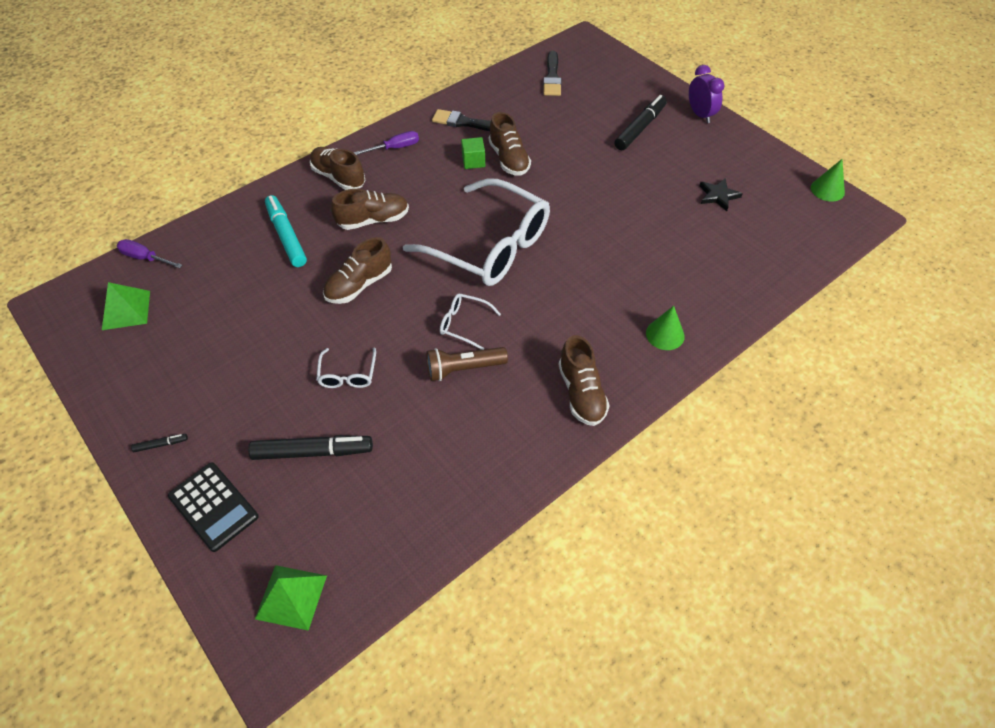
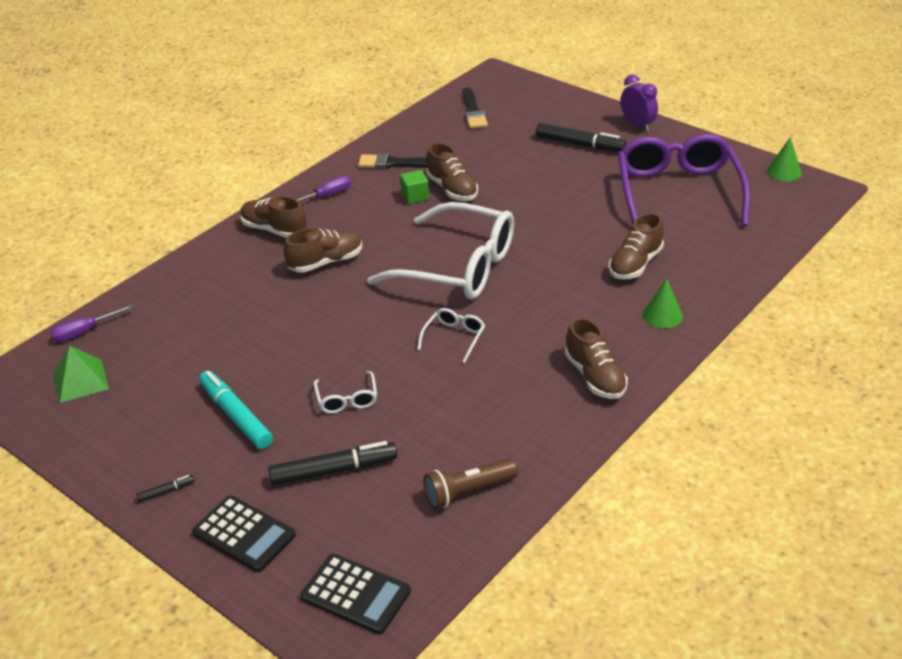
camera: 10 degrees left, 15 degrees down
purple screwdriver [117,239,182,268] -> purple screwdriver turned 45 degrees counterclockwise [51,304,134,342]
green pyramid [255,565,327,631] -> black calculator [300,554,411,634]
turquoise marker [265,195,307,267] -> turquoise marker moved to [199,371,273,449]
brown shoe [323,237,392,304] -> brown shoe moved to [609,212,664,279]
brown flashlight [426,347,508,381] -> brown flashlight moved to [424,458,518,509]
white glasses [440,293,501,350] -> white glasses turned 105 degrees clockwise [417,308,485,363]
black marker [614,95,667,150] -> black marker turned 90 degrees clockwise [536,123,626,152]
black star [699,179,743,211] -> purple glasses [618,134,750,226]

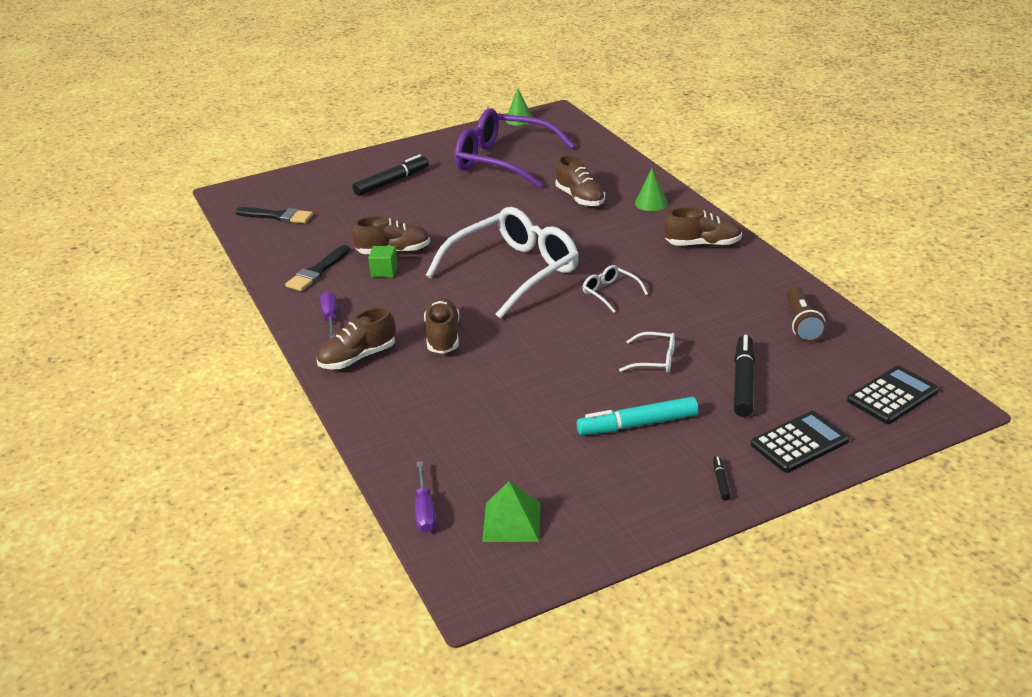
camera: 65 degrees left, 5 degrees down
purple clock [621,74,658,131] -> none

